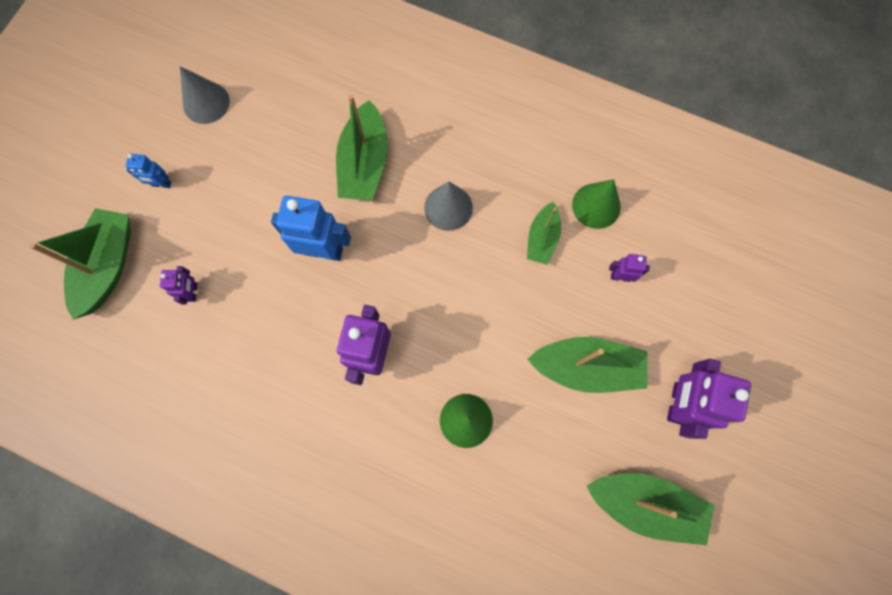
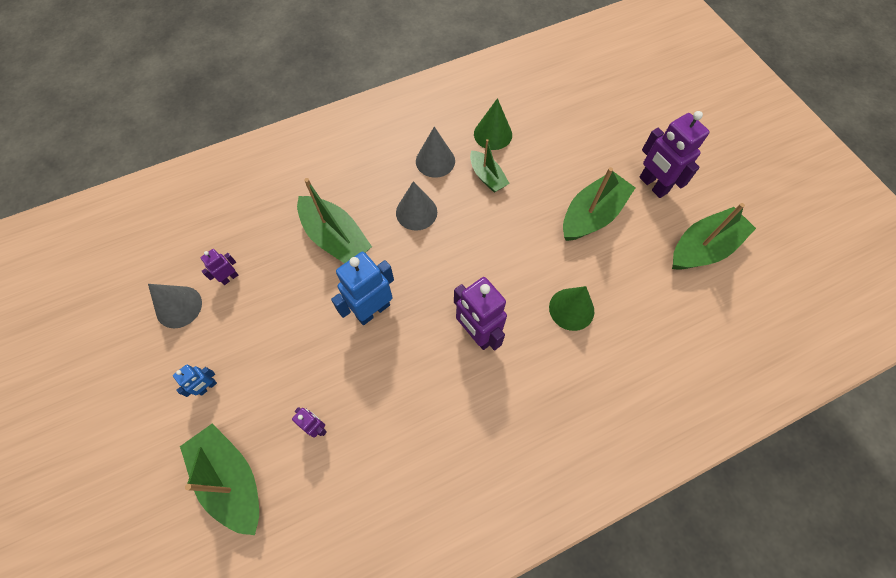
camera: 50 degrees left, 10 degrees down
purple robot [609,254,650,282] -> purple robot moved to [200,249,238,285]
none -> grey cone [416,127,455,178]

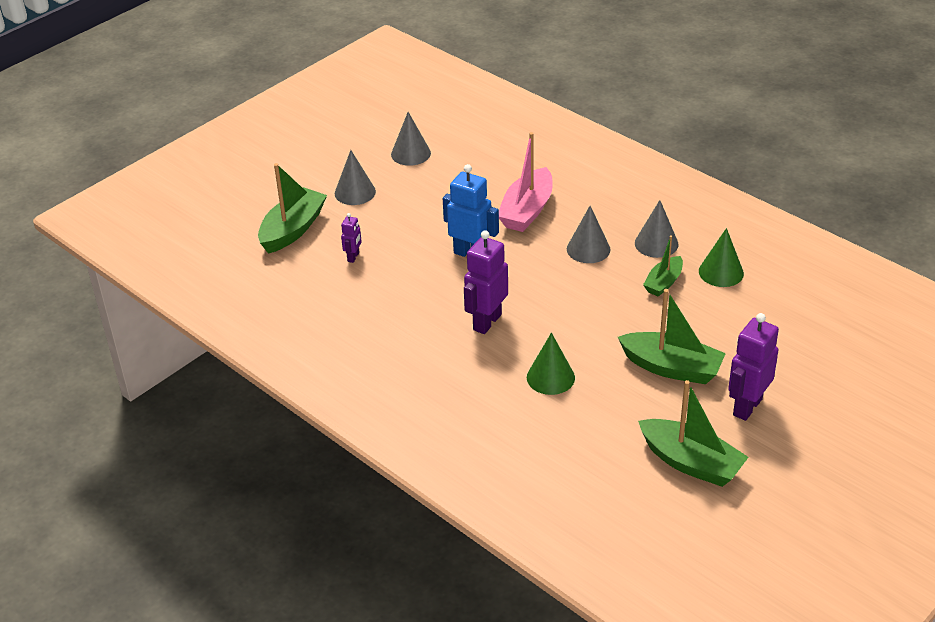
camera: 70 degrees right, 25 degrees down
blue robot [173,365,217,397] -> grey cone [335,150,376,205]
purple robot [200,249,238,285] -> none
green boat [297,178,372,264] -> pink boat [499,132,553,232]

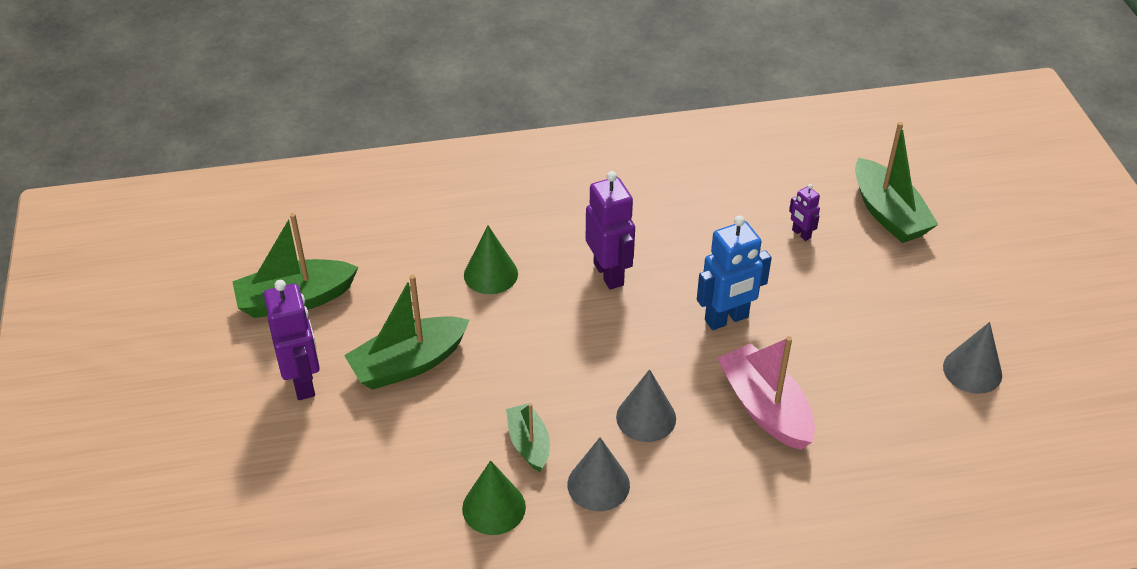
camera: 125 degrees right, 5 degrees up
grey cone [335,150,376,205] -> none

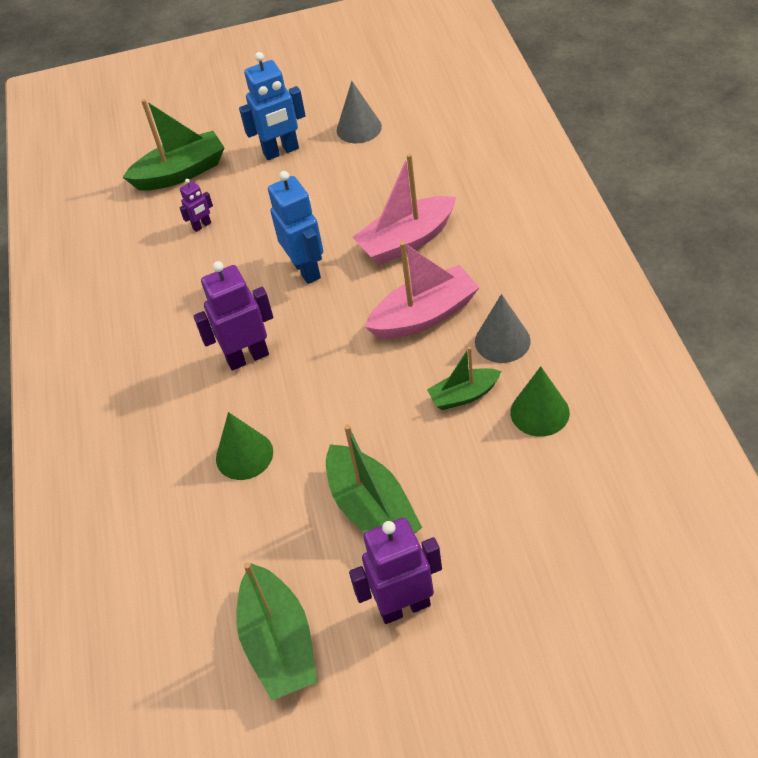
camera: 85 degrees left, 5 degrees up
grey cone [616,369,676,442] -> pink boat [365,241,480,339]
none -> blue robot [239,52,306,160]

